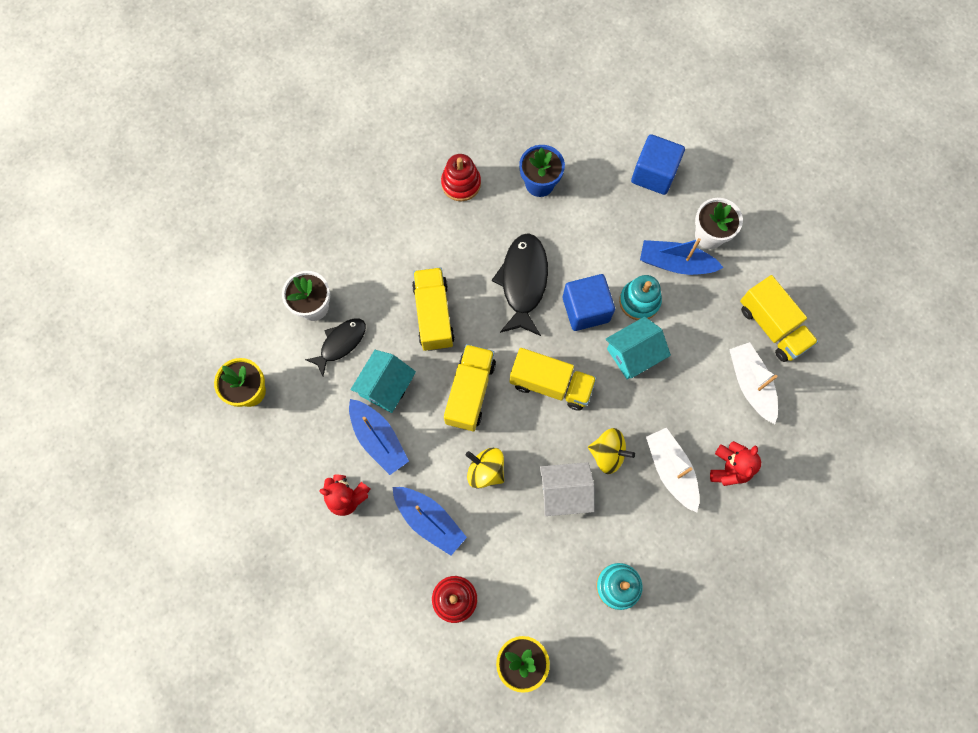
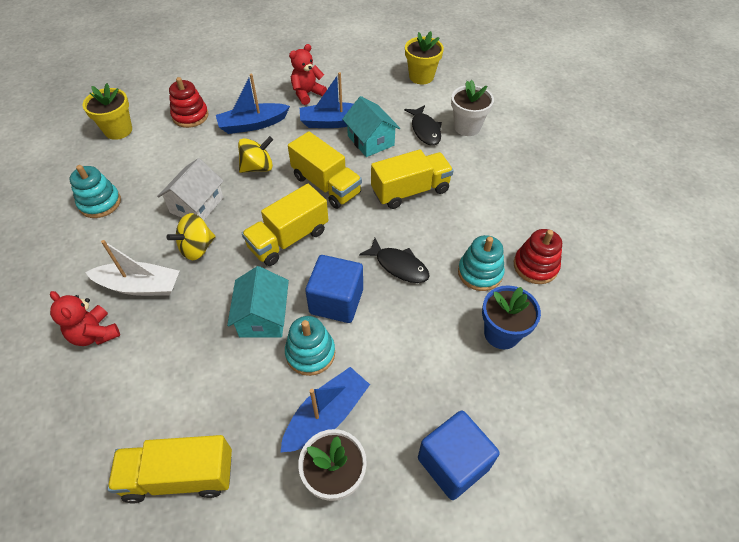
camera: 120 degrees right, 20 degrees down
yellow truck [412,267,455,351] -> yellow truck turned 45 degrees counterclockwise [371,149,454,209]
black fish [492,233,548,336] -> black fish [359,238,430,283], size x0.63
white boat [729,342,778,424] -> none
none -> turquoise stacking toy [458,235,505,291]

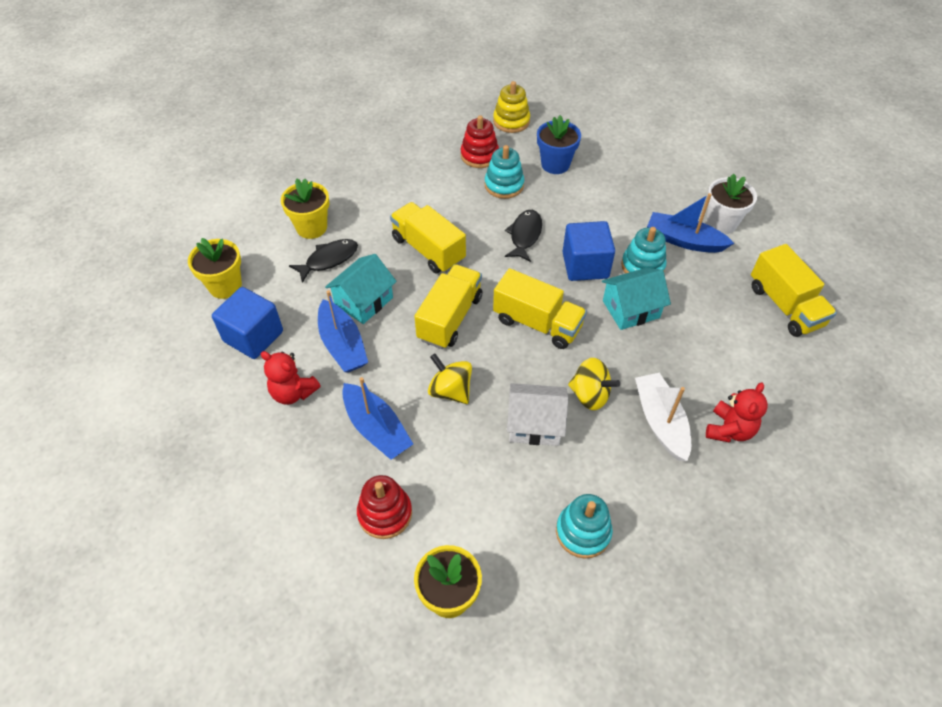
camera: 110 degrees left, 0 degrees up
blue cube [418,410,500,500] -> blue cube moved to [212,287,283,359]
white flower pot [451,80,494,136] -> yellow flower pot [281,178,329,239]
none -> yellow stacking toy [493,81,530,133]

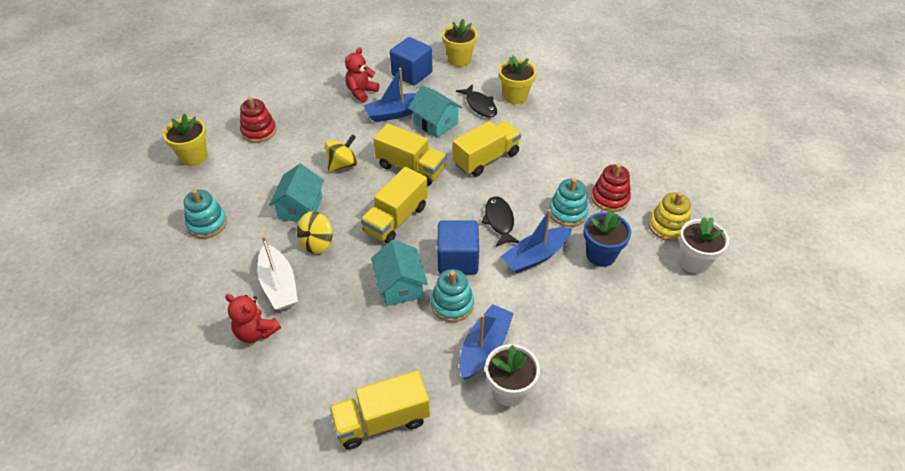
camera: 95 degrees right, 5 degrees down
blue boat [342,377,413,460] -> blue boat moved to [501,209,572,273]
black fish [505,210,542,262] -> black fish turned 120 degrees counterclockwise [482,196,520,247]
white house [507,383,568,446] -> turquoise house [269,164,324,222]
white boat [635,373,691,461] -> white boat turned 75 degrees clockwise [257,236,298,310]
none -> white flower pot [679,217,729,274]

